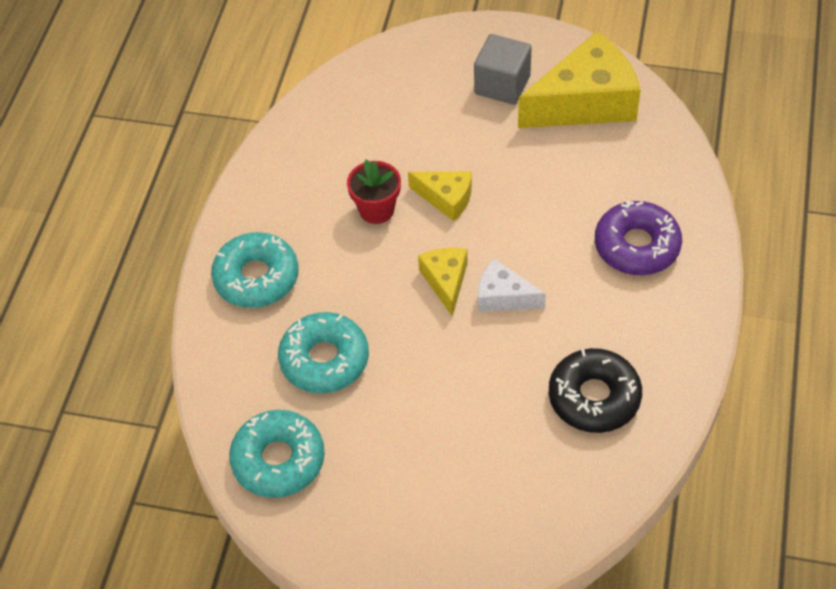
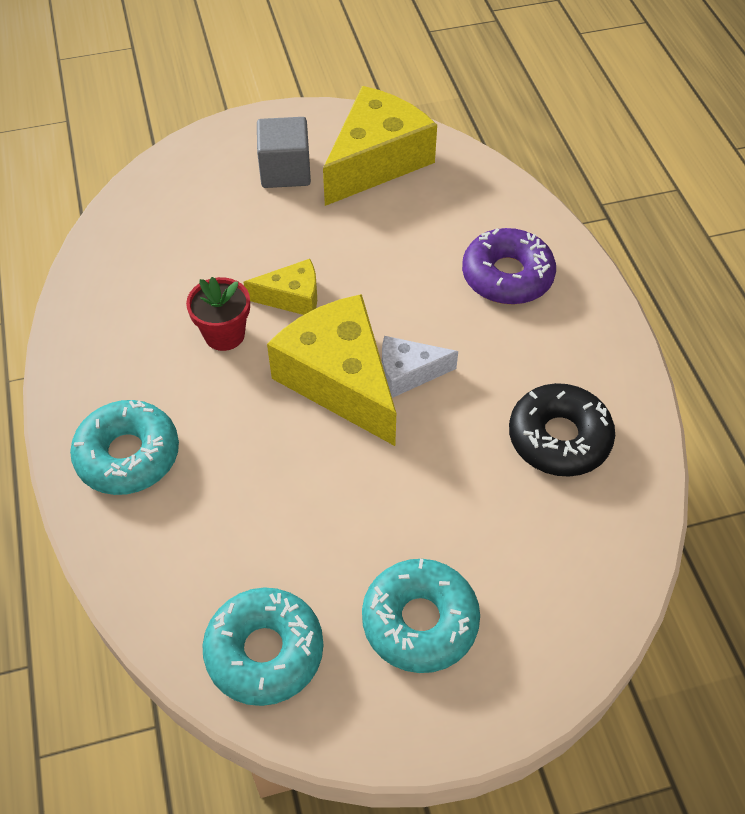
camera: 30 degrees left, 0 degrees up
turquoise donut [278,312,369,393] -> turquoise donut moved to [362,559,480,673]
yellow cheese [418,248,467,317] -> yellow cheese [267,294,396,446], size x1.94

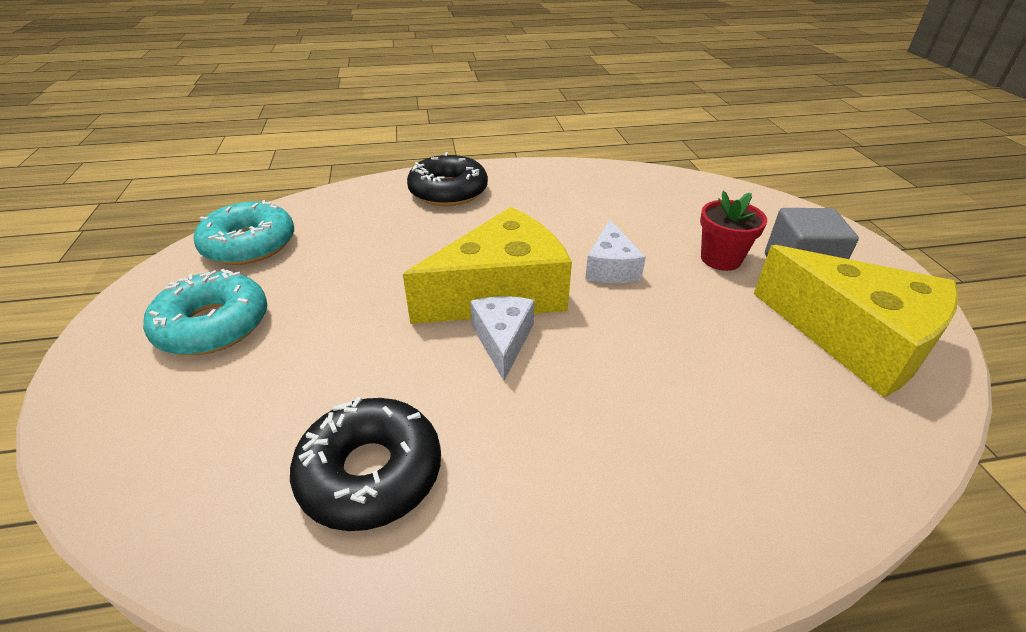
camera: 95 degrees right, 15 degrees down
turquoise donut [70,400,179,495] -> black donut [407,152,488,206]
red flower pot [186,277,250,351] -> red flower pot moved to [700,191,767,271]
yellow cheese [243,259,317,315] -> white cheese [585,219,646,283]
purple donut [462,228,556,305] -> none

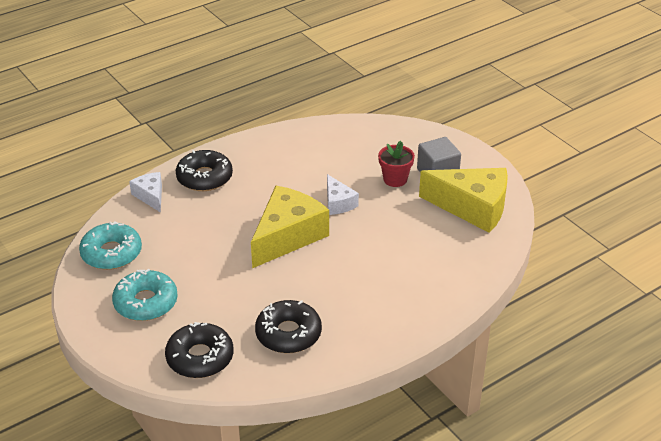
camera: 25 degrees left, 0 degrees up
white cheese [470,296,534,381] -> white cheese moved to [129,172,162,213]
none -> black donut [165,322,233,378]

